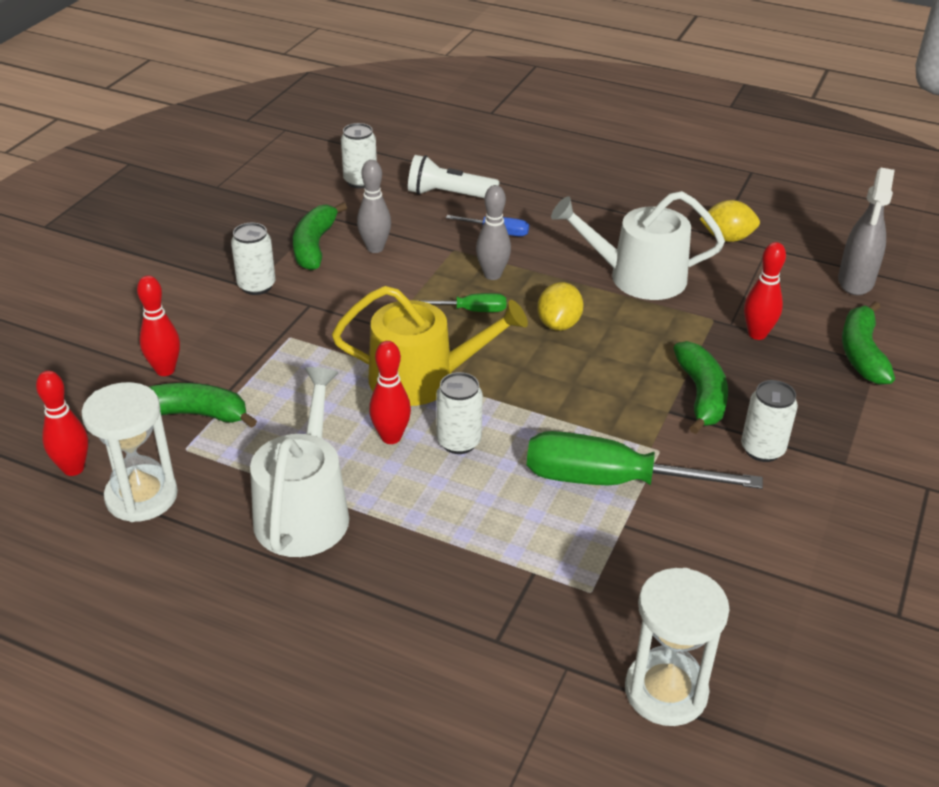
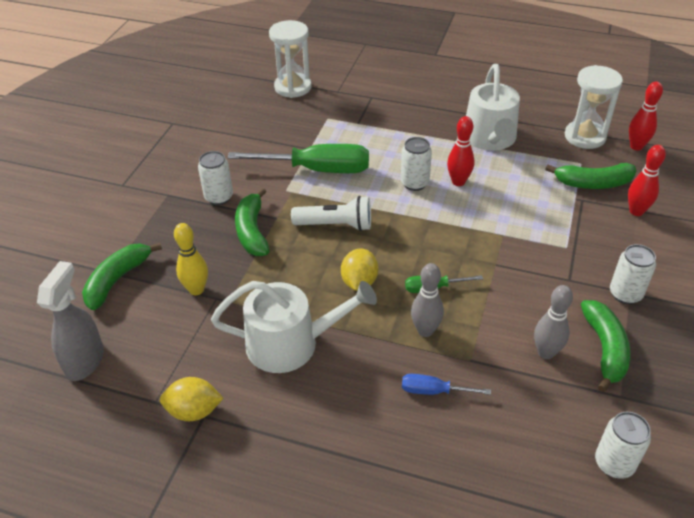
camera: 175 degrees right, 5 degrees up
yellow watering can [332,286,528,406] -> none
white flashlight [408,155,499,198] -> white flashlight moved to [291,196,371,231]
red bowling pin [744,242,786,340] -> yellow bowling pin [174,223,208,295]
green banana [842,301,895,385] -> green banana turned 150 degrees counterclockwise [82,243,162,310]

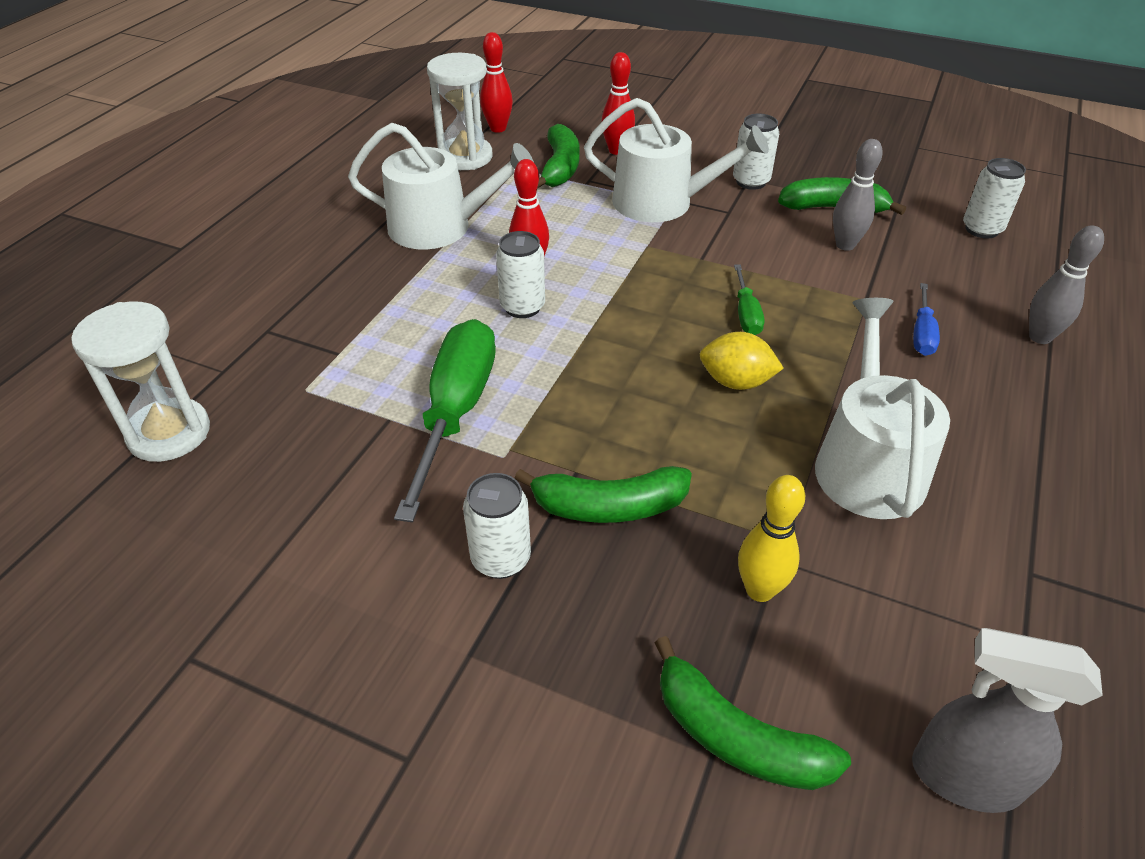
camera: 85 degrees left, 0 degrees up
yellow lemon [160,377,224,421] -> none
white flashlight [291,196,371,231] -> none
grey bowling pin [411,263,444,337] -> grey bowling pin moved to [1029,225,1104,344]
none -> white watering can [584,98,769,222]

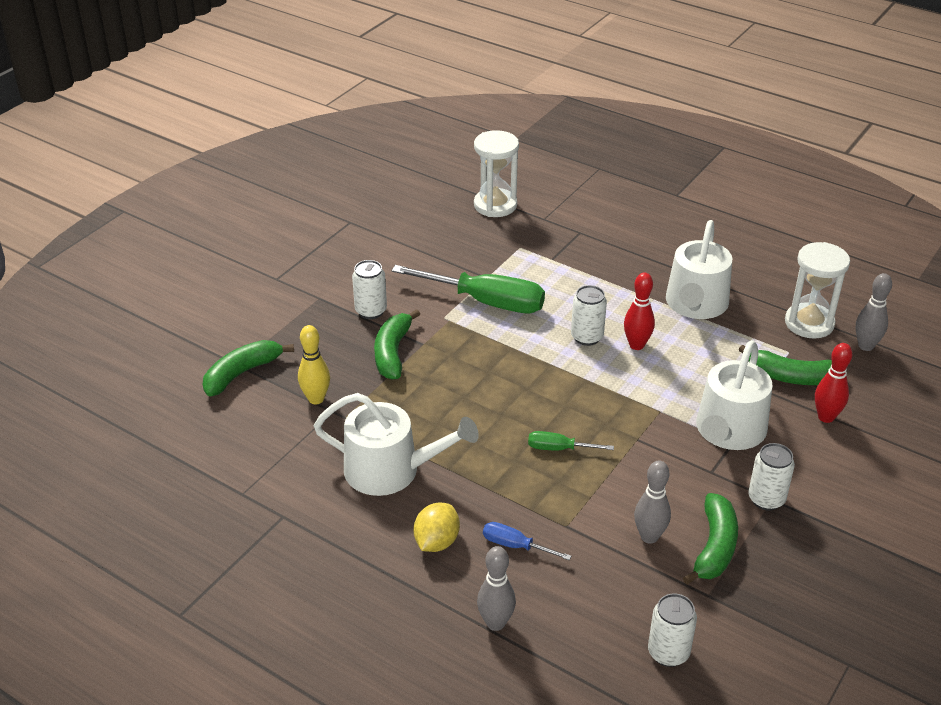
camera: 100 degrees right, 5 degrees down
red bowling pin [480,32,513,133] -> grey bowling pin [856,273,892,351]
yellow lemon [700,332,784,390] -> yellow lemon moved to [414,503,460,552]
grey spray bottle [912,628,1103,813] -> none

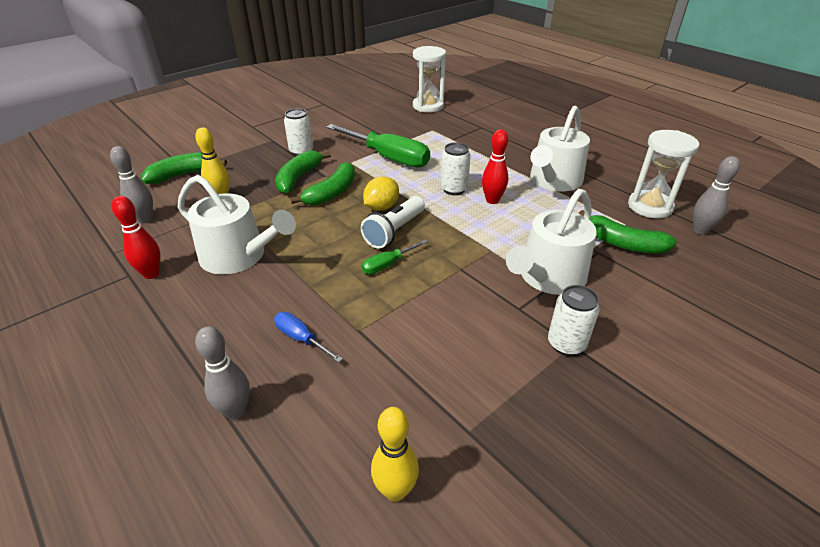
camera: 15 degrees right, 0 degrees up
yellow lemon [414,503,460,552] -> yellow lemon moved to [363,177,399,211]
green screwdriver [528,431,614,451] -> green screwdriver turned 60 degrees counterclockwise [361,240,428,274]
grey bowling pin [634,460,671,544] -> grey bowling pin moved to [110,146,153,223]
white can [648,593,697,667] -> yellow bowling pin [371,407,419,502]
green banana [683,493,738,585] -> green banana moved to [290,162,355,205]
red bowling pin [815,343,852,423] -> red bowling pin moved to [112,196,161,279]
none -> white flashlight [361,196,425,249]

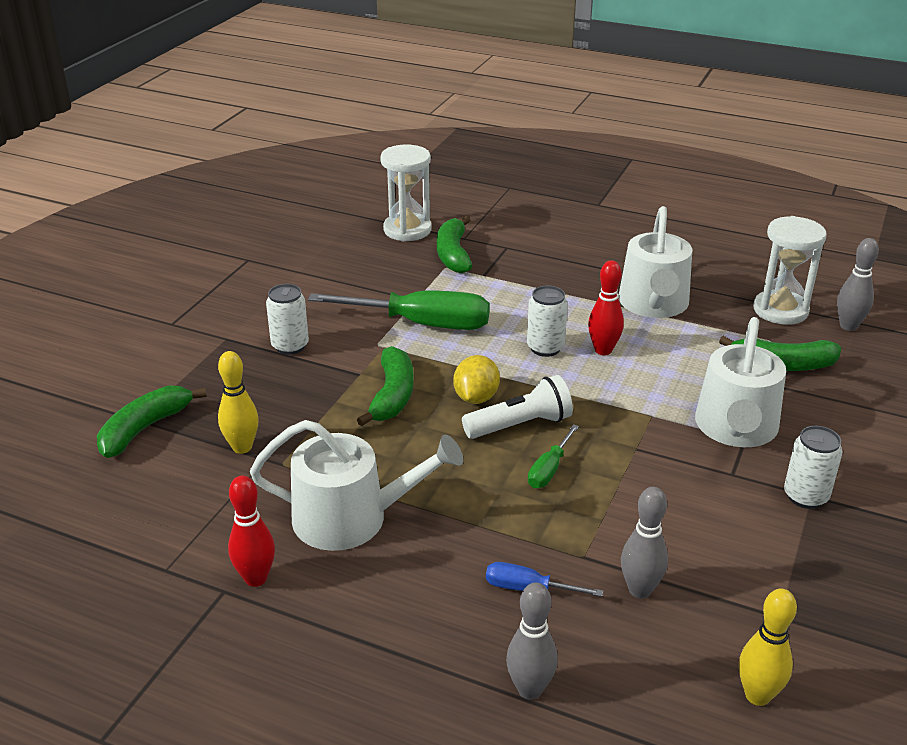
camera: 25 degrees left, 5 degrees down
grey bowling pin [110,146,153,223] -> grey bowling pin moved to [621,487,668,599]
green banana [275,150,331,194] -> green banana moved to [437,216,472,273]
white flashlight [361,196,425,249] -> white flashlight turned 120 degrees counterclockwise [462,375,573,439]

